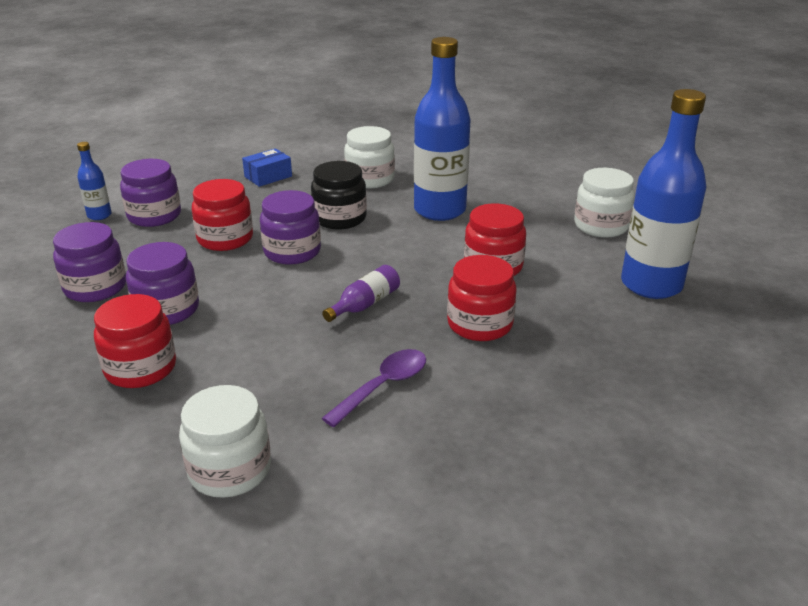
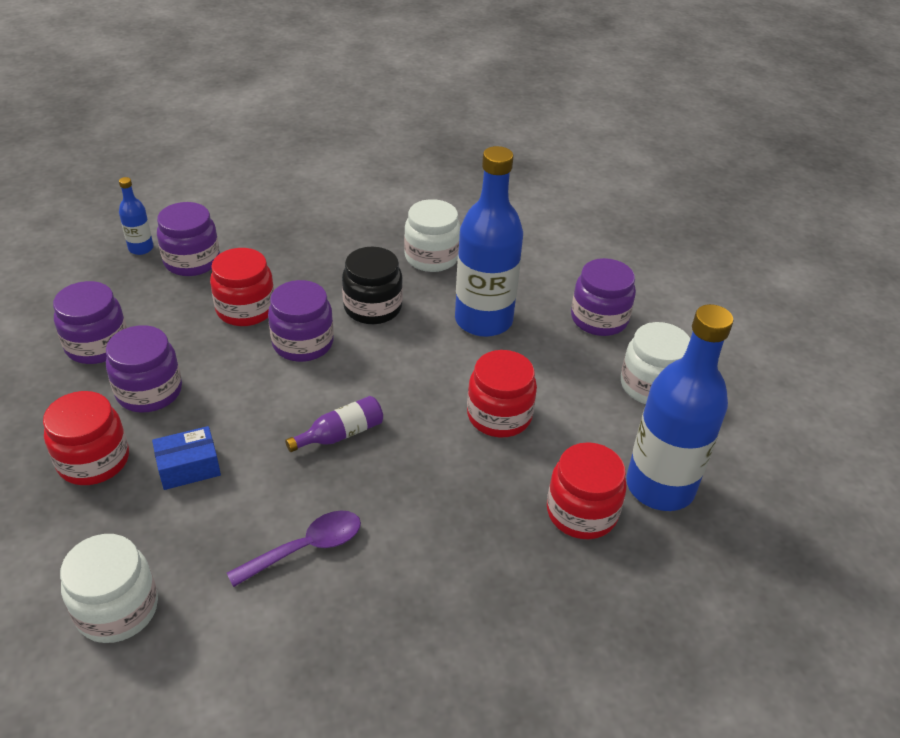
camera: 15 degrees right, 10 degrees up
blue box [242,148,292,187] -> blue box moved to [152,426,221,490]
red jar [447,255,517,341] -> red jar moved to [547,442,627,539]
none -> purple jar [571,258,636,336]

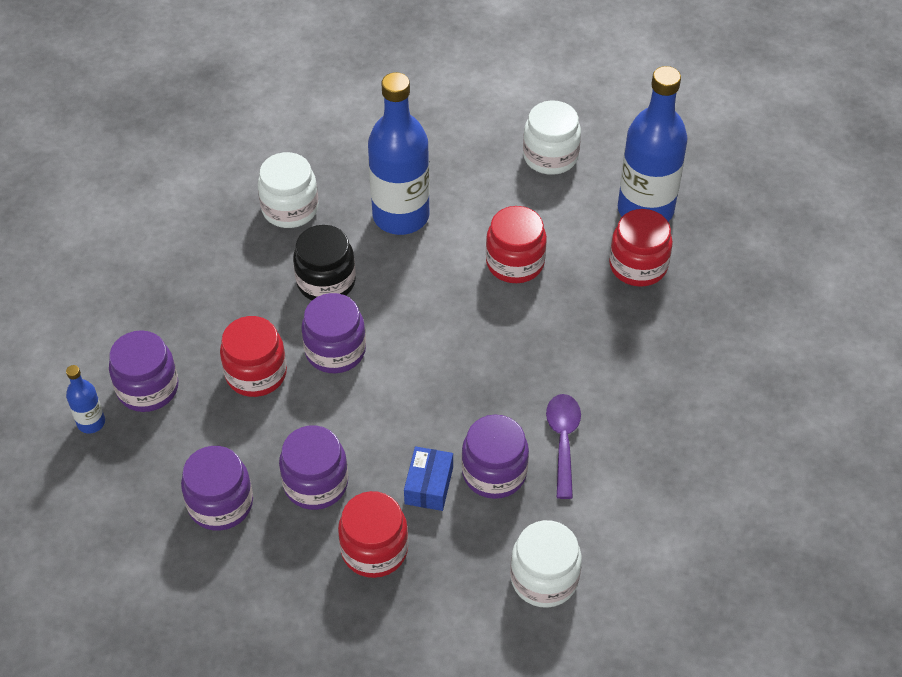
camera: 55 degrees left, 10 degrees up
purple bottle [285,396,383,452] -> none
purple jar [571,258,636,336] -> purple jar moved to [461,414,529,499]

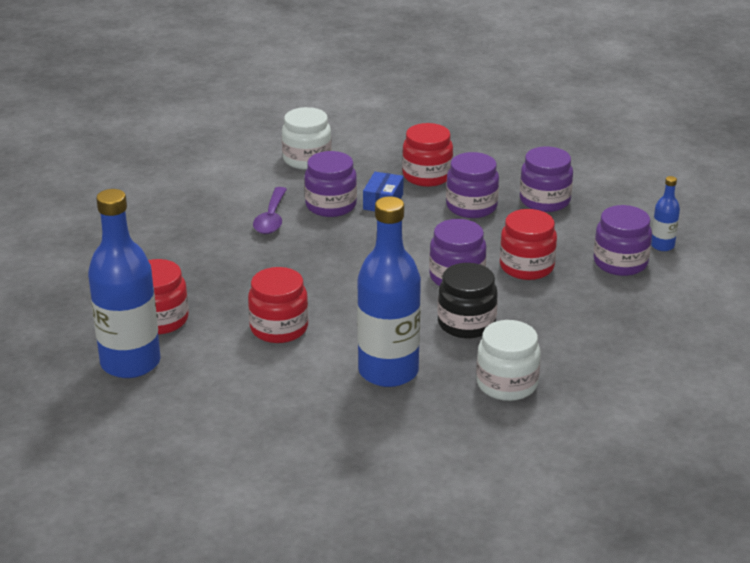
camera: 175 degrees left, 20 degrees down
white jar [523,100,581,175] -> none

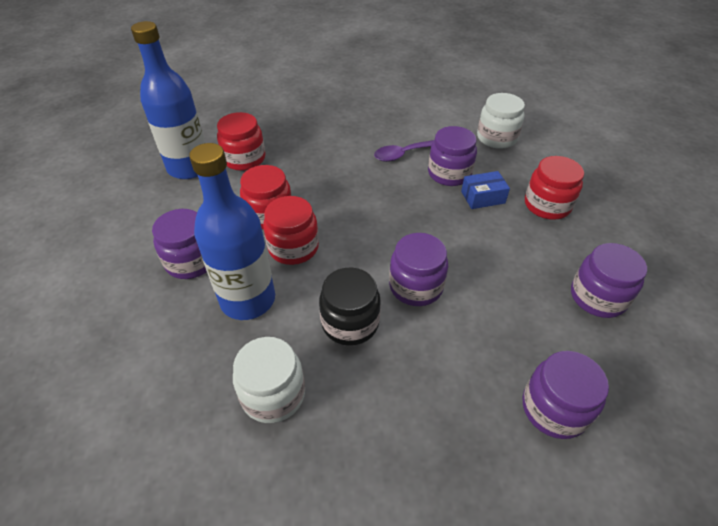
camera: 60 degrees right, 15 degrees up
purple jar [446,152,499,218] -> purple jar moved to [152,209,207,279]
red jar [500,209,557,280] -> red jar moved to [263,196,319,265]
blue bottle [651,176,680,251] -> none

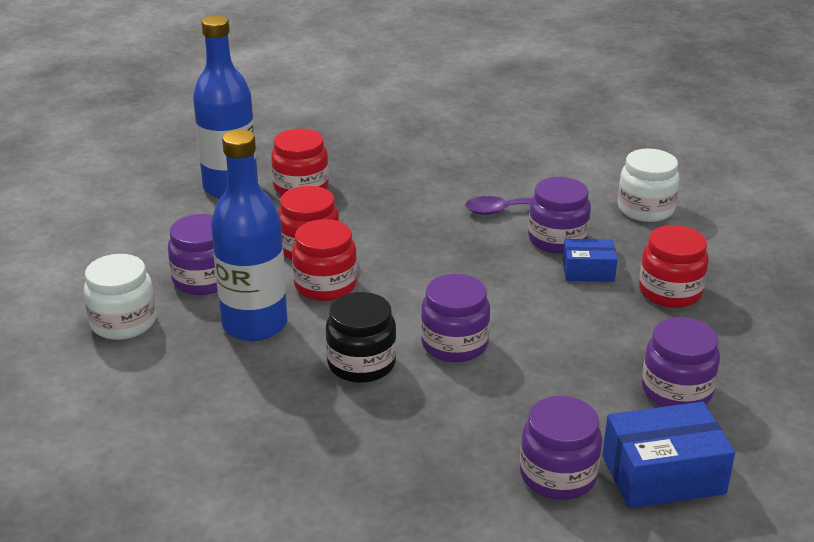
camera: 15 degrees right, 15 degrees down
white jar [233,337,305,423] -> white jar moved to [84,254,156,340]
none -> blue box [603,402,735,508]

